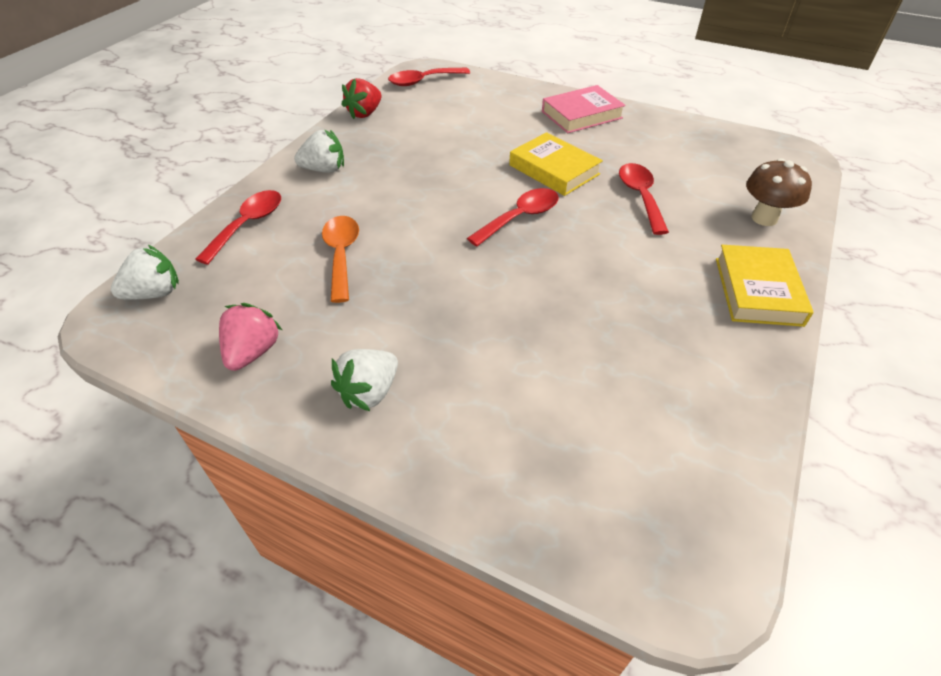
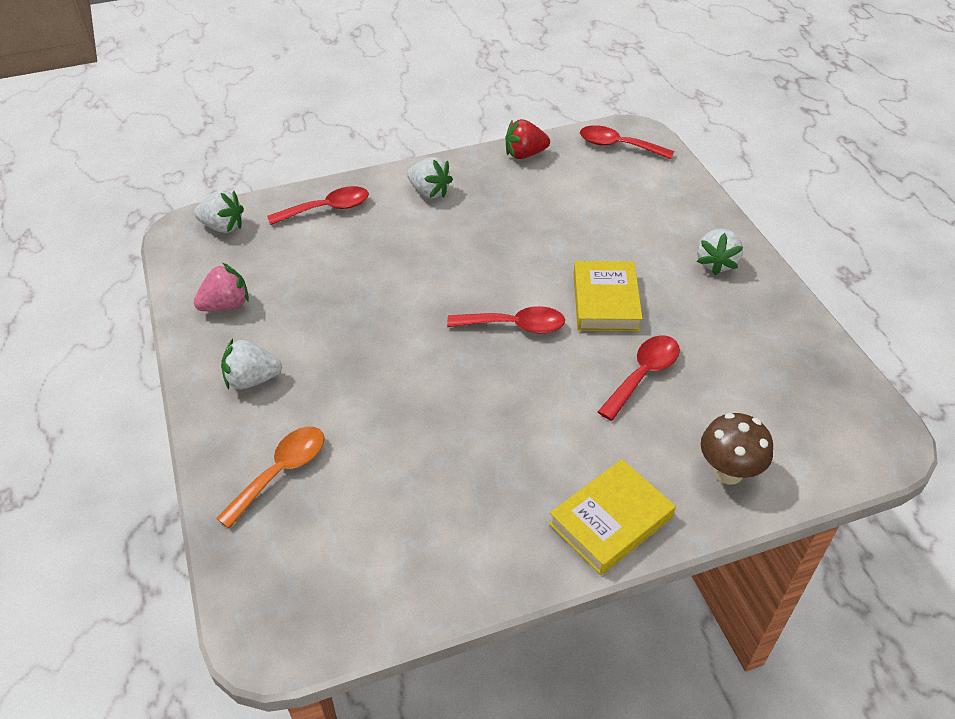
camera: 45 degrees right, 0 degrees up
orange spoon [322,216,359,303] -> orange spoon moved to [216,427,325,529]
pink book [542,85,626,133] -> white strawberry [697,229,743,275]

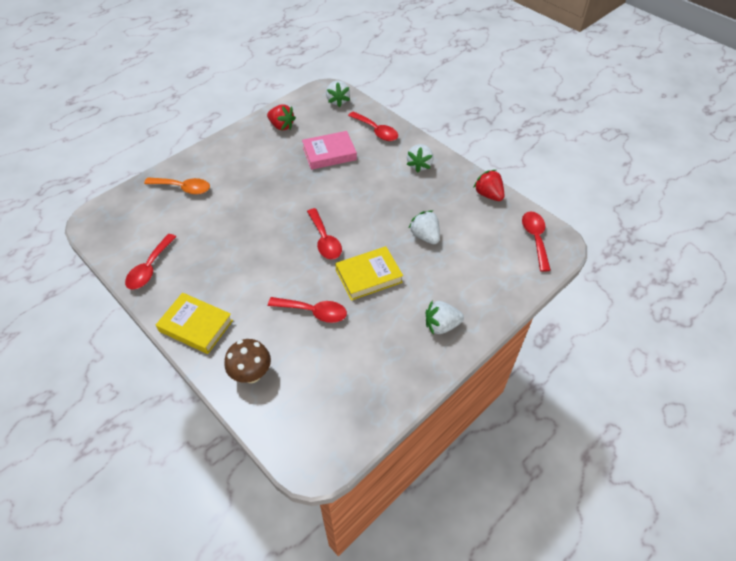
camera: 65 degrees right, 5 degrees up
pink strawberry [194,263,249,311] -> red strawberry [267,104,296,130]
white strawberry [221,339,282,389] -> white strawberry moved to [408,210,440,244]
none -> red spoon [125,234,176,290]
none -> pink book [302,131,357,170]

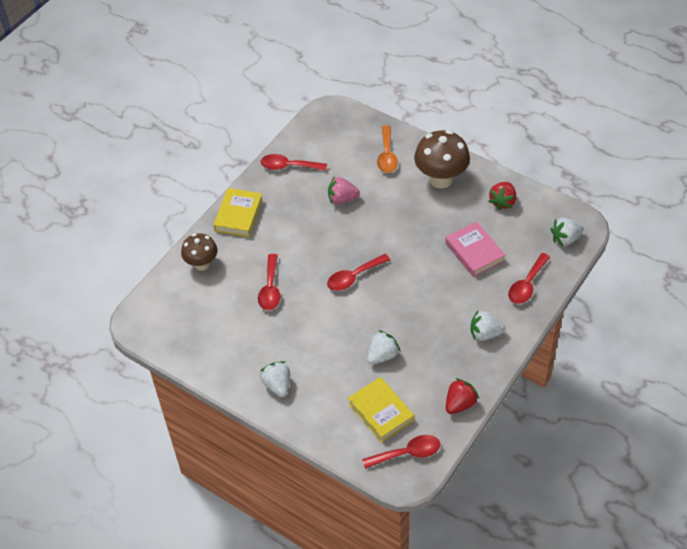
camera: 80 degrees right, 0 degrees up
yellow book [335,246,403,301] -> yellow book moved to [348,377,414,443]
none -> pink strawberry [328,177,360,204]
none -> brown mushroom [414,130,470,189]

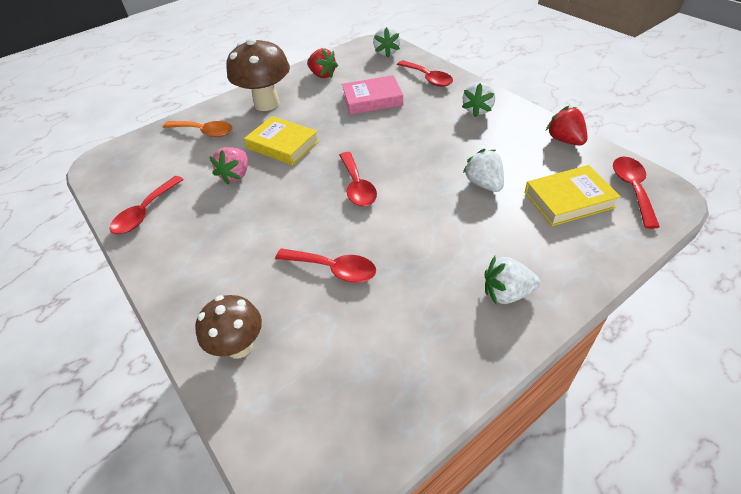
camera: 70 degrees left, 5 degrees down
yellow book [213,188,263,237] -> yellow book moved to [244,116,319,165]

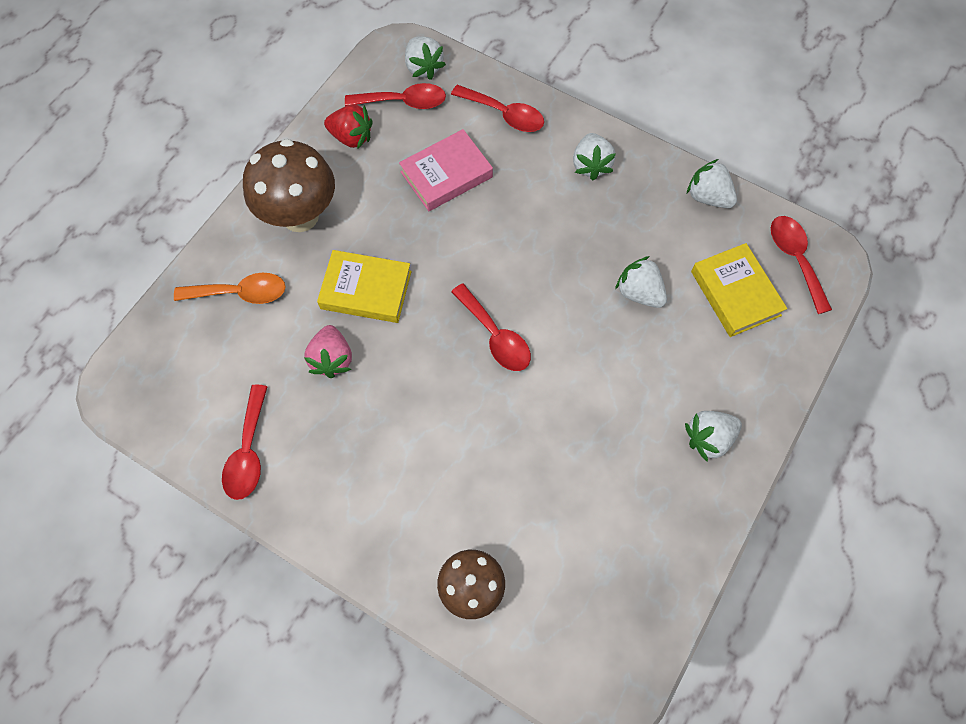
camera: 25 degrees left, 20 degrees up
red spoon [275,249,376,283] -> red spoon moved to [345,83,446,109]
yellow book [525,165,621,226] -> yellow book turned 75 degrees counterclockwise [691,243,787,337]
red strawberry [546,106,588,146] -> white strawberry [687,159,737,208]

